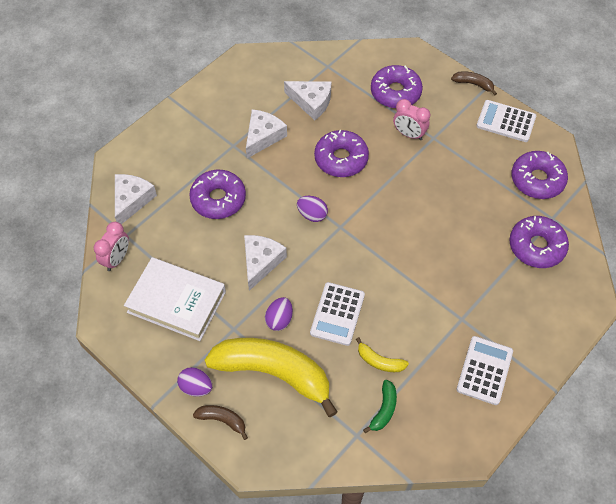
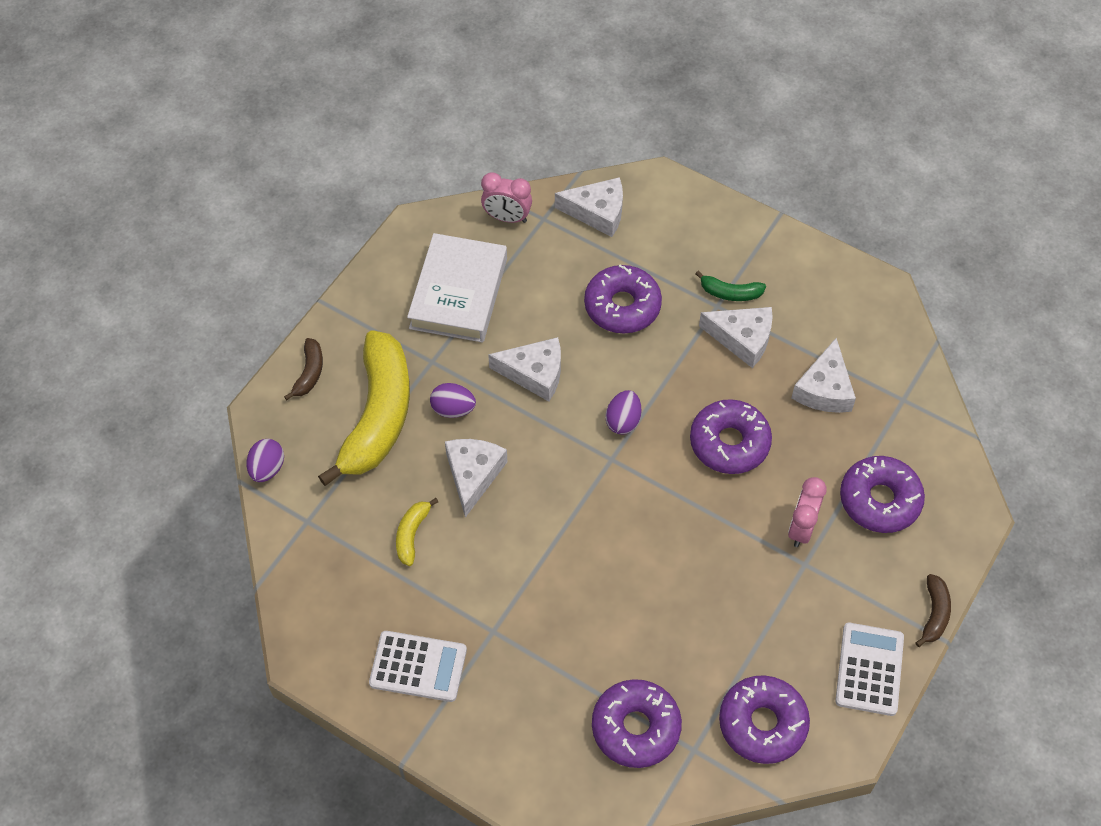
camera: 80 degrees right, 0 degrees up
purple egg [177,367,212,397] -> purple egg moved to [246,439,284,482]
white calculator [310,282,365,346] -> white cheese [445,439,508,518]
green banana [363,380,397,433] -> green banana moved to [695,271,766,301]

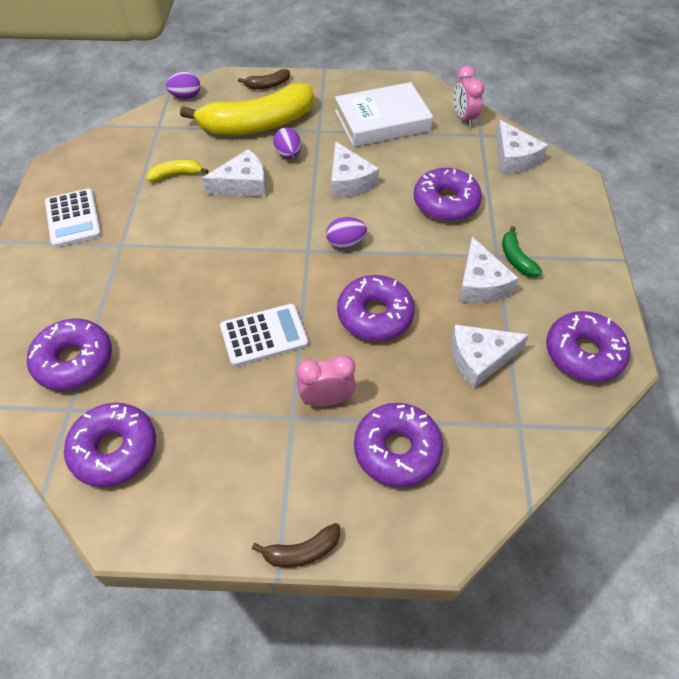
camera: 60 degrees right, 5 degrees down
white calculator [835,623,904,716] -> white calculator moved to [220,304,308,367]
none -> purple donut [546,311,630,382]

